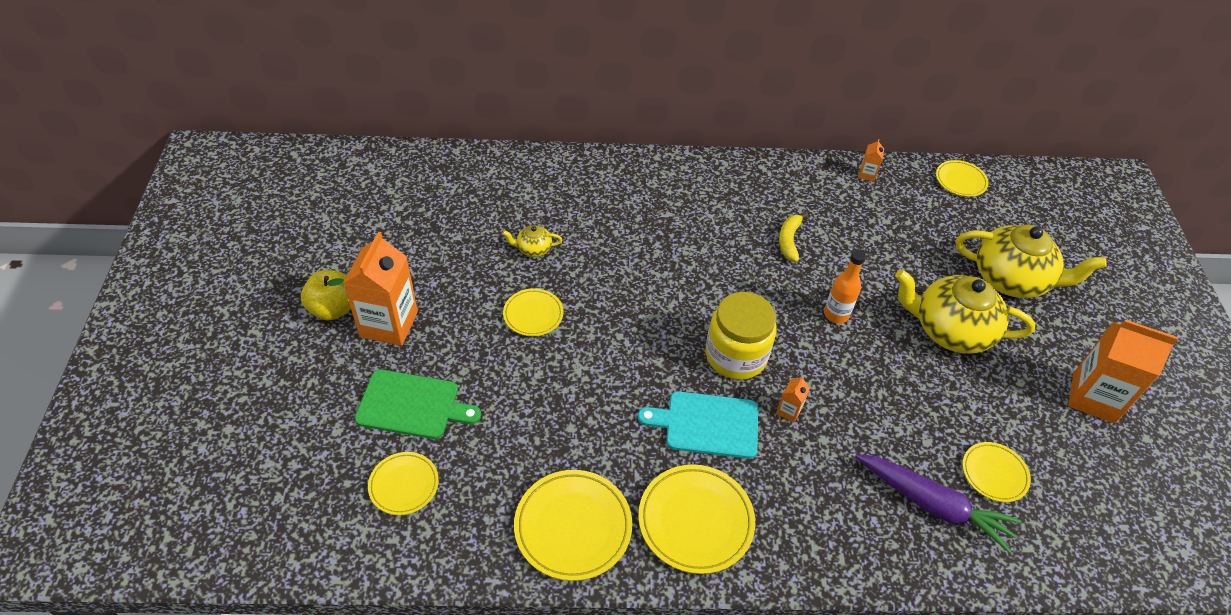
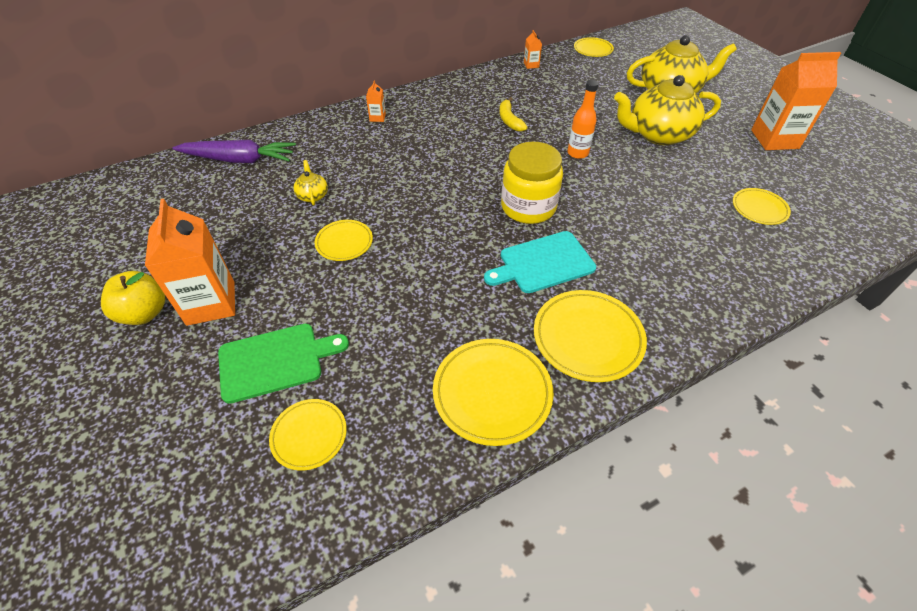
camera: 25 degrees left, 0 degrees up
yellow teapot [502,225,562,257] -> yellow teapot turned 105 degrees clockwise [294,160,328,206]
orange carton [776,376,810,423] -> orange carton moved to [366,80,386,122]
purple carrot [855,454,1022,553] -> purple carrot moved to [172,140,296,163]

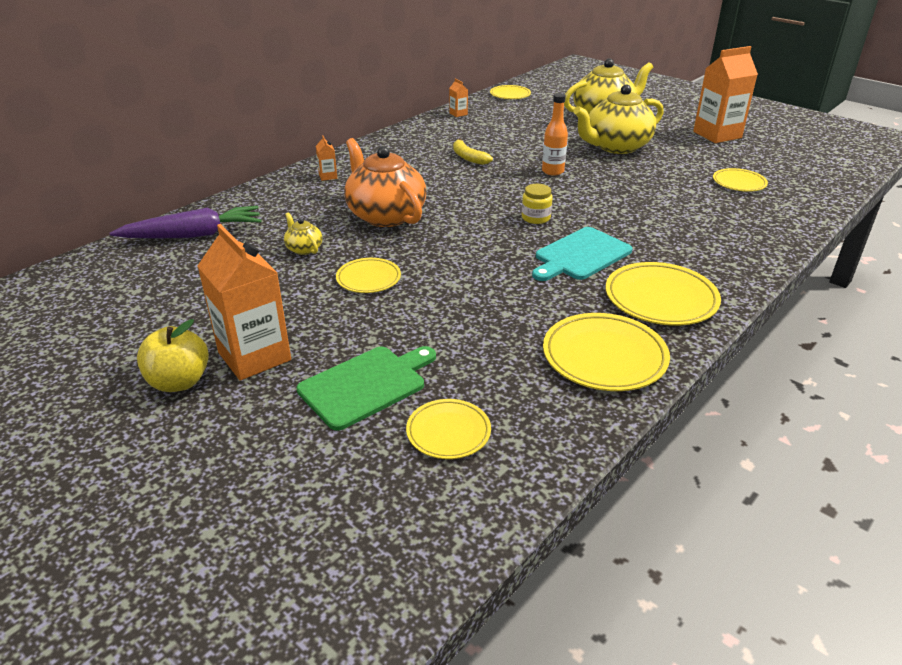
camera: 20 degrees left, 15 degrees down
yellow jar [501,142,563,224] -> yellow jar [522,184,553,224], size x0.50
none -> orange teapot [344,138,426,227]

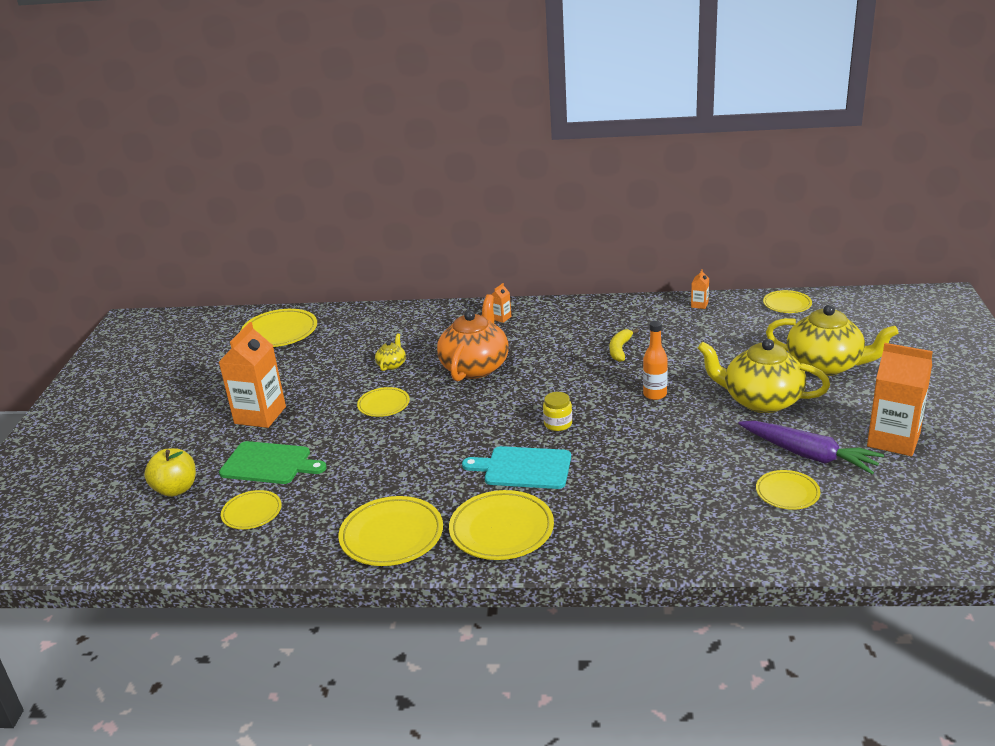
camera: 55 degrees right, 5 degrees down
purple carrot [110,206,262,239] -> purple carrot moved to [738,421,884,475]
yellow apple [137,319,209,392] -> yellow apple moved to [144,448,196,497]
none -> yellow plate [240,309,317,347]

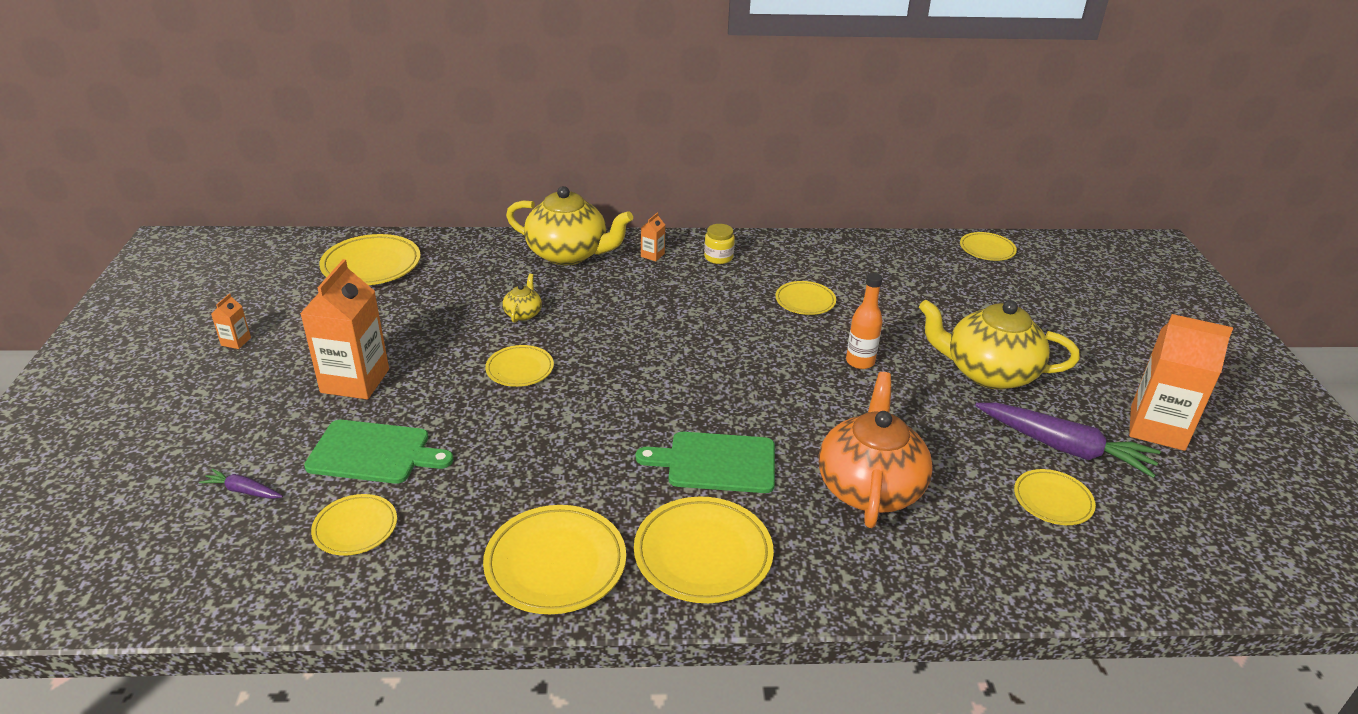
camera: 10 degrees left, 5 degrees up
yellow apple [144,448,196,497] -> purple carrot [199,469,283,499]
orange teapot [437,294,509,381] -> orange teapot moved to [819,372,933,528]
turquoise cutting board [462,446,571,489] -> green cutting board [636,432,775,493]
yellow jar [543,392,572,431] -> yellow jar moved to [704,224,735,264]
yellow banana [610,328,638,362] -> yellow plate [775,281,836,315]
orange carton [691,269,709,309] -> orange carton moved to [211,293,251,349]
yellow teapot [766,305,899,376] -> yellow teapot moved to [506,186,633,265]

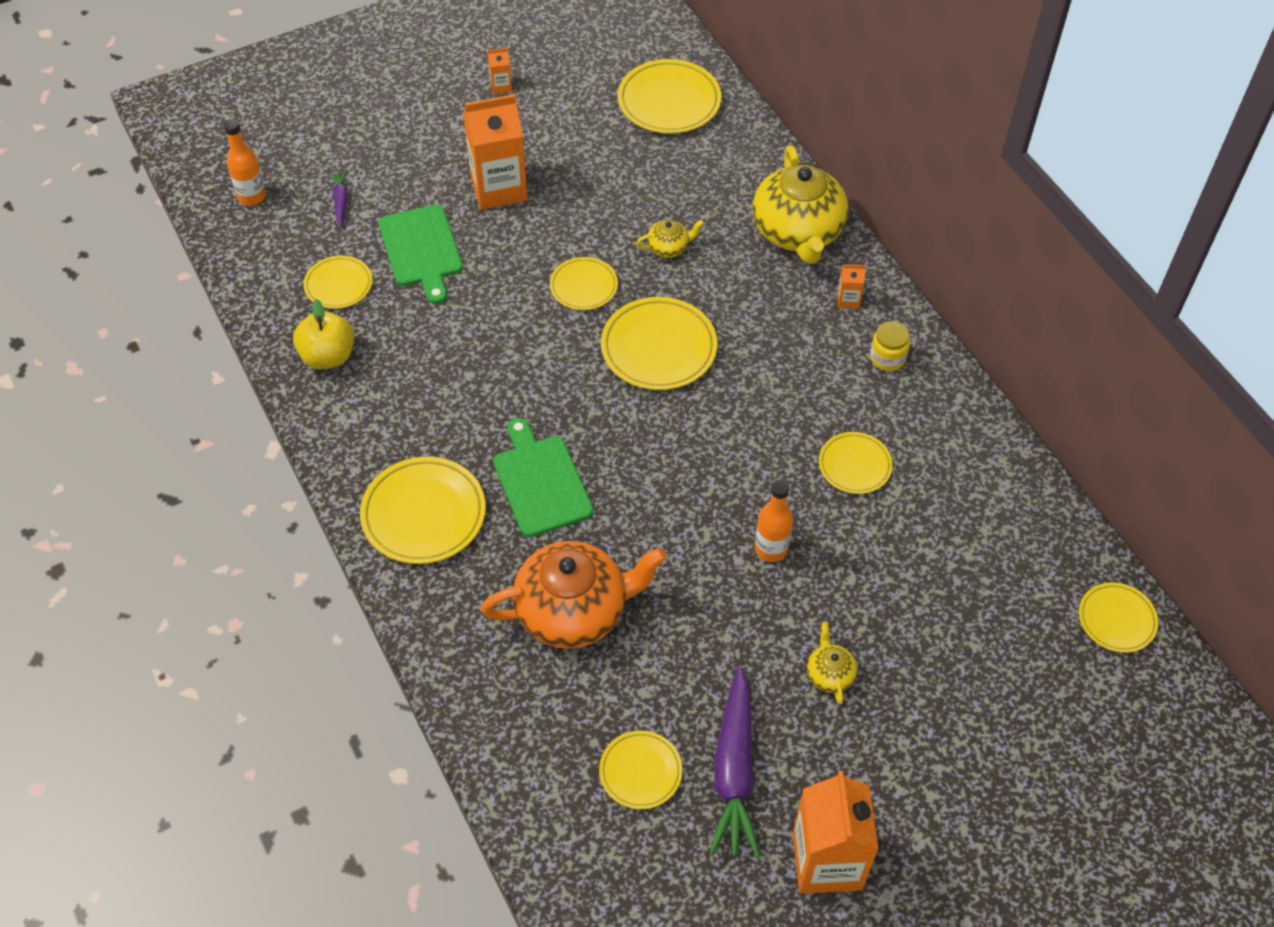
camera: 65 degrees right, 20 degrees up
yellow plate [483,505,626,614] -> yellow plate moved to [601,297,717,390]
yellow teapot [919,300,1080,390] -> yellow teapot [807,622,857,704], size x0.44
none -> orange bottle [224,119,266,206]
none -> yellow apple [293,299,354,369]

